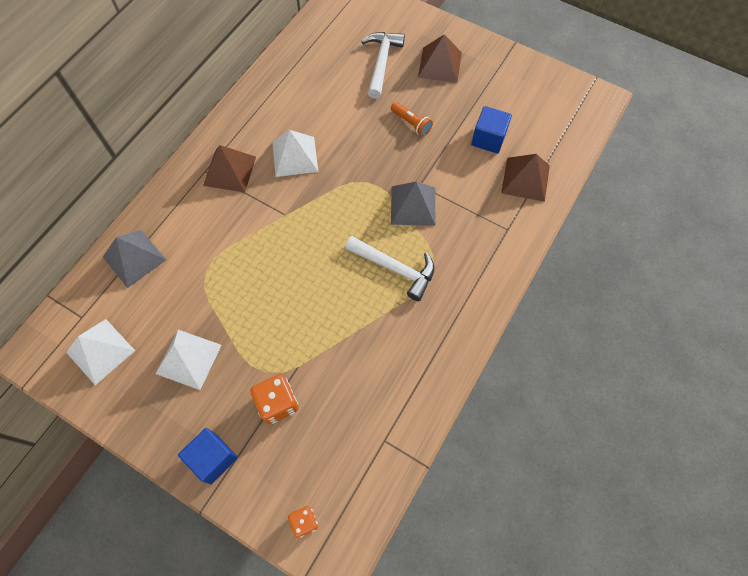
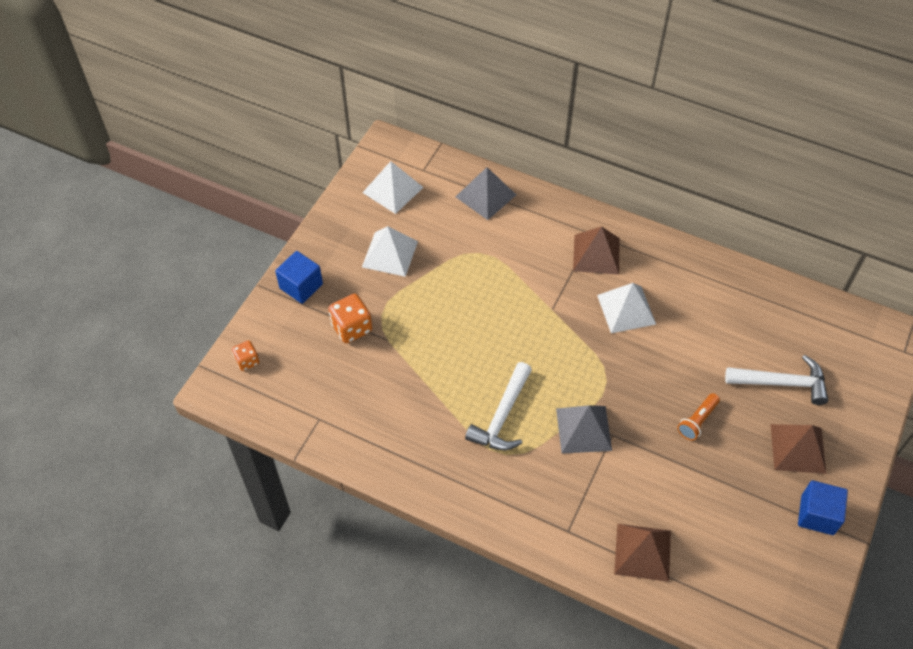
camera: 85 degrees right, 10 degrees down
blue cube [471,106,512,154] -> blue cube moved to [798,480,848,535]

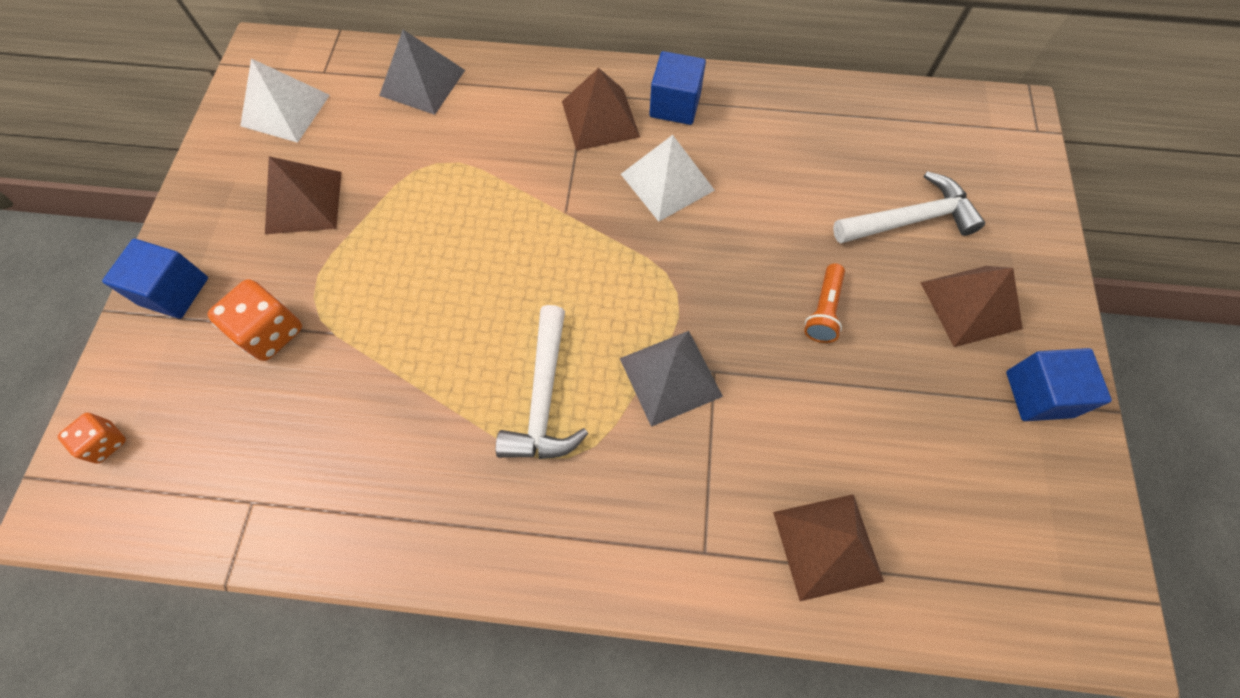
camera: 20 degrees left, 10 degrees up
white pyramid [362,226,418,277] -> brown pyramid [265,156,342,234]
none -> blue cube [650,51,706,125]

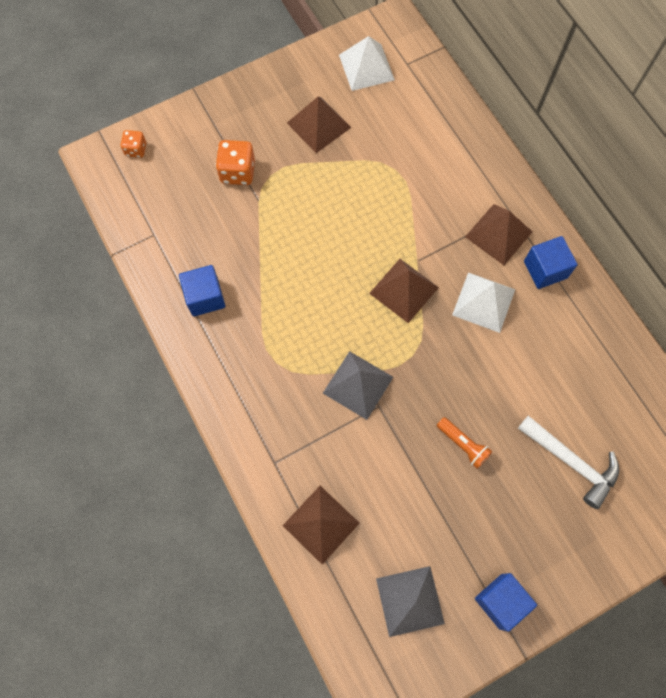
camera: 55 degrees right, 5 degrees up
blue cube [102,239,208,319] -> blue cube moved to [179,265,225,317]
grey pyramid [379,30,465,115] -> grey pyramid moved to [376,566,445,637]
white hammer [496,305,588,459] -> none
orange flashlight [804,263,845,343] -> orange flashlight turned 120 degrees counterclockwise [437,417,493,469]
brown pyramid [920,266,1023,347] -> brown pyramid moved to [369,259,439,323]

